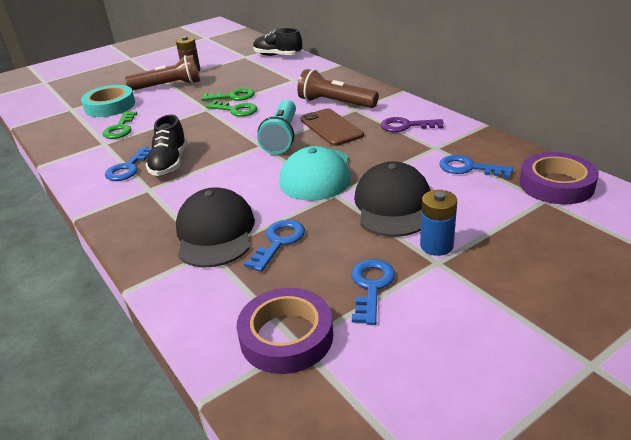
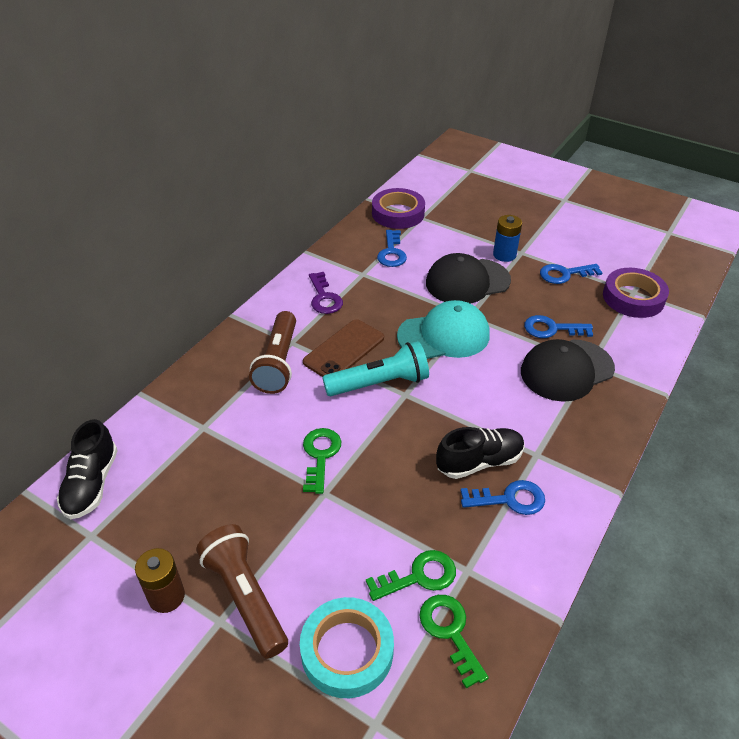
camera: 115 degrees left, 10 degrees up
green key [201,88,255,101] -> green key moved to [419,595,489,689]

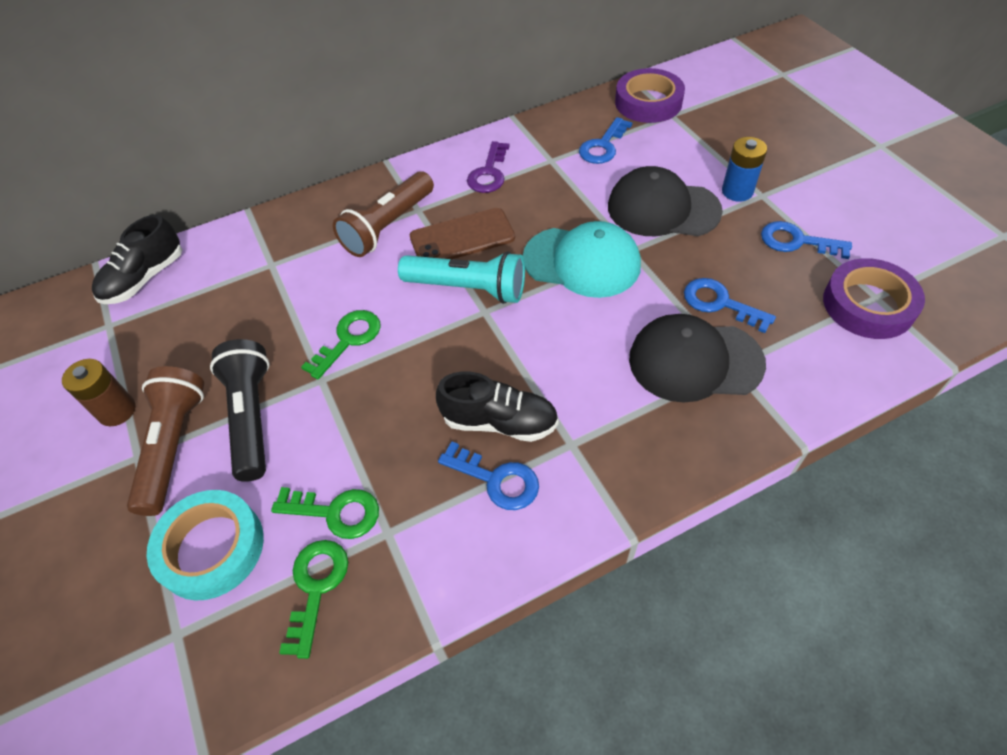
camera: 35 degrees right, 10 degrees up
none -> black flashlight [210,339,269,482]

